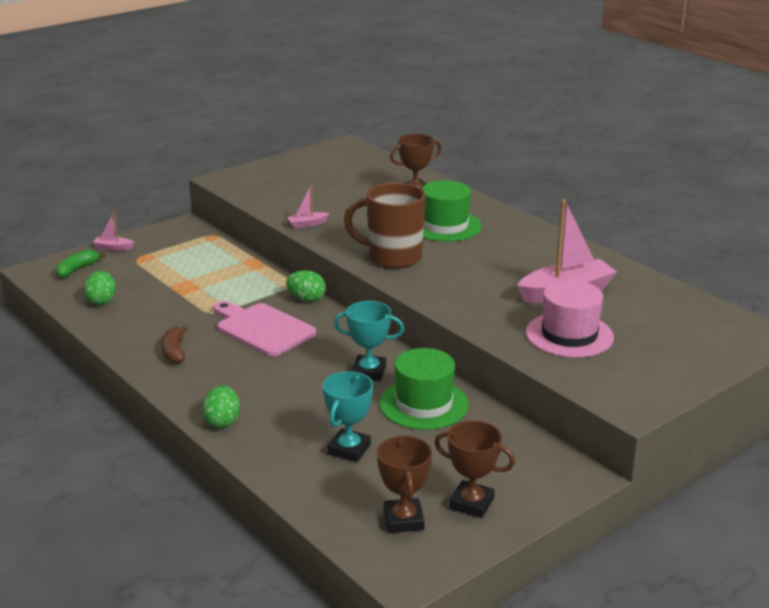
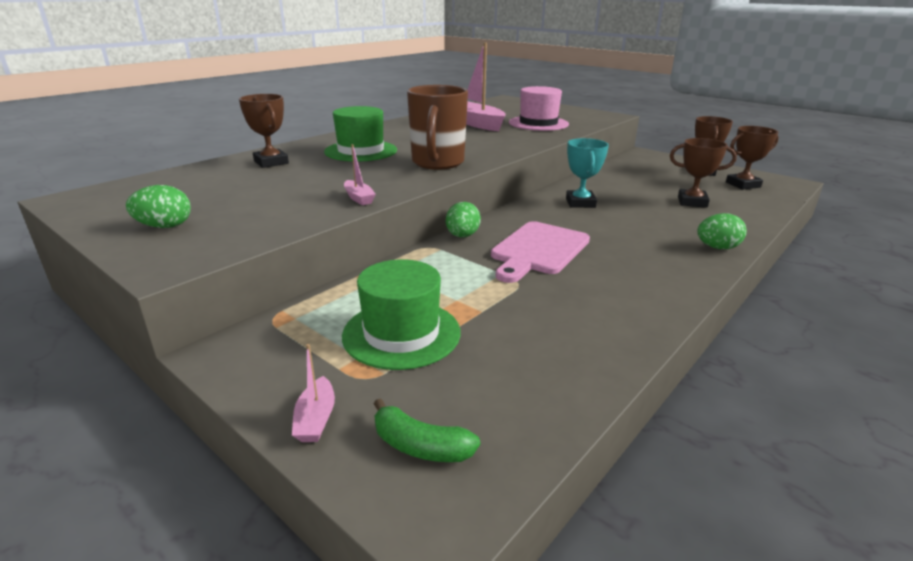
camera: 100 degrees left, 0 degrees up
green egg [84,271,116,305] -> green egg moved to [126,185,191,228]
brown banana [162,325,188,364] -> none
turquoise trophy [323,371,373,462] -> brown trophy [670,138,737,208]
green hat [380,348,469,430] -> green hat moved to [342,259,461,370]

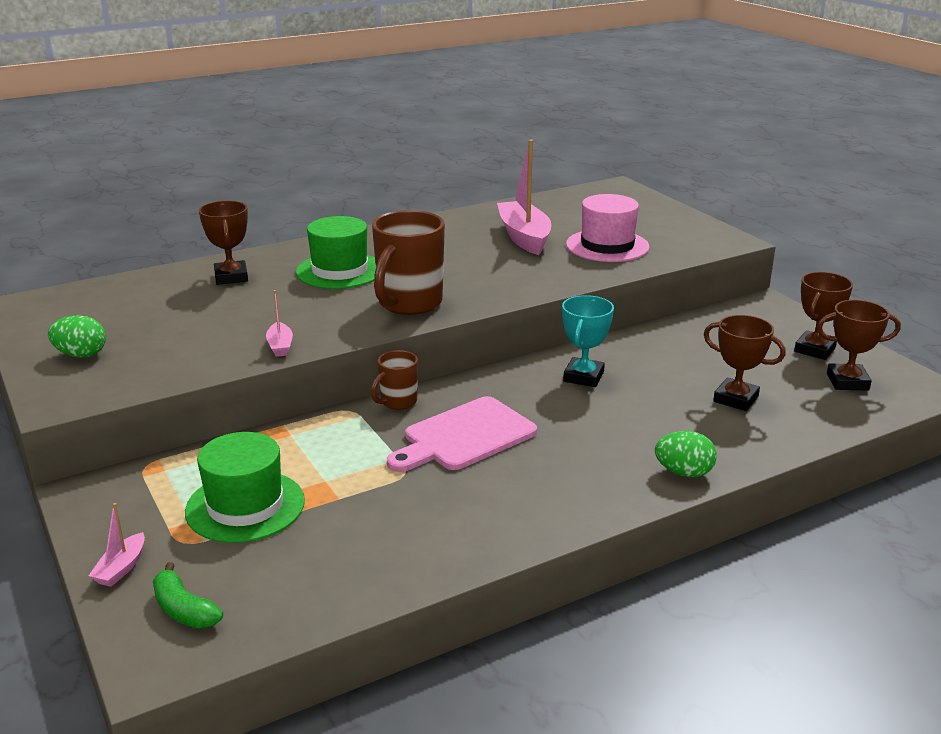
camera: 20 degrees right, 0 degrees up
green egg [446,202,481,238] -> brown mug [371,350,418,410]

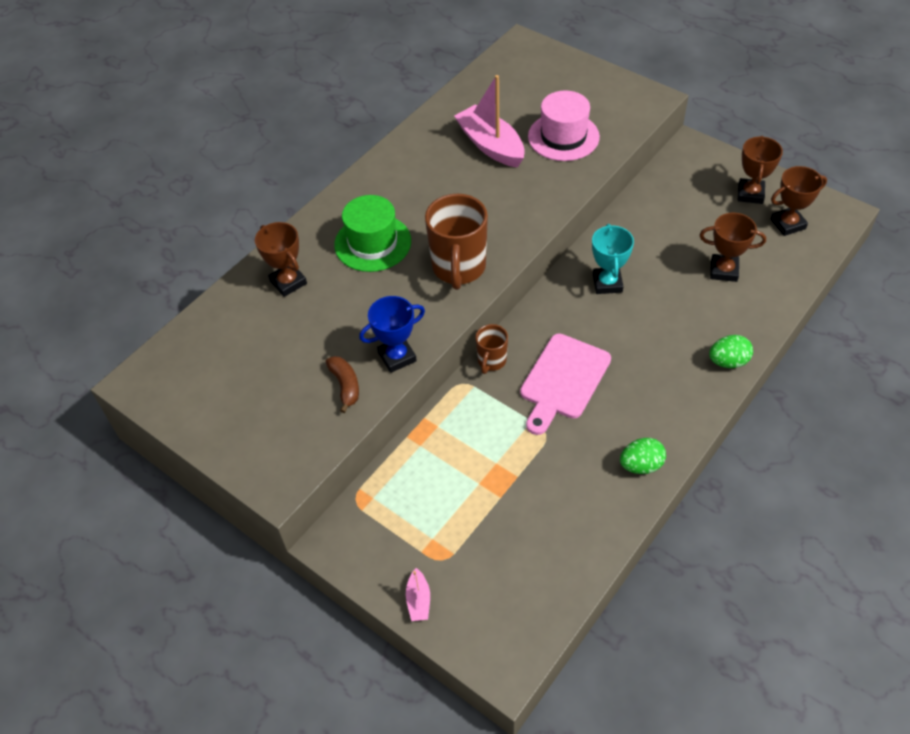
camera: 20 degrees left, 25 degrees up
green egg [48,315,106,358] -> green egg moved to [620,438,666,474]
green banana [153,562,223,628] -> none
green hat [185,432,305,543] -> none
pink boat [266,290,293,357] -> blue trophy [359,296,425,373]
none -> brown banana [326,356,359,413]

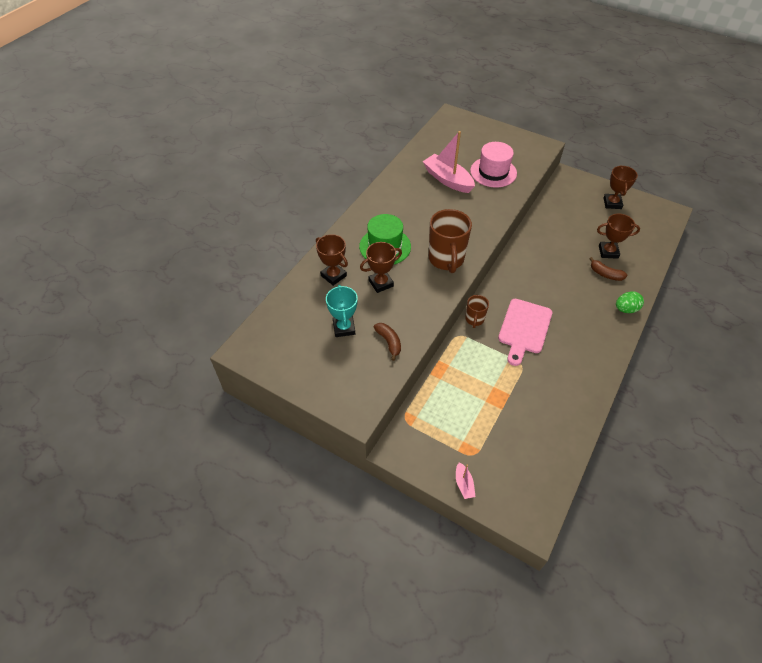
camera: 10 degrees left, 0 degrees up
blue trophy [359,296,425,373] -> none
turquoise trophy [592,224,634,294] -> turquoise trophy moved to [326,285,358,337]
green egg [620,438,666,474] -> none
brown trophy [771,166,827,236] -> brown trophy moved to [360,242,402,293]
none -> brown banana [589,257,628,281]

